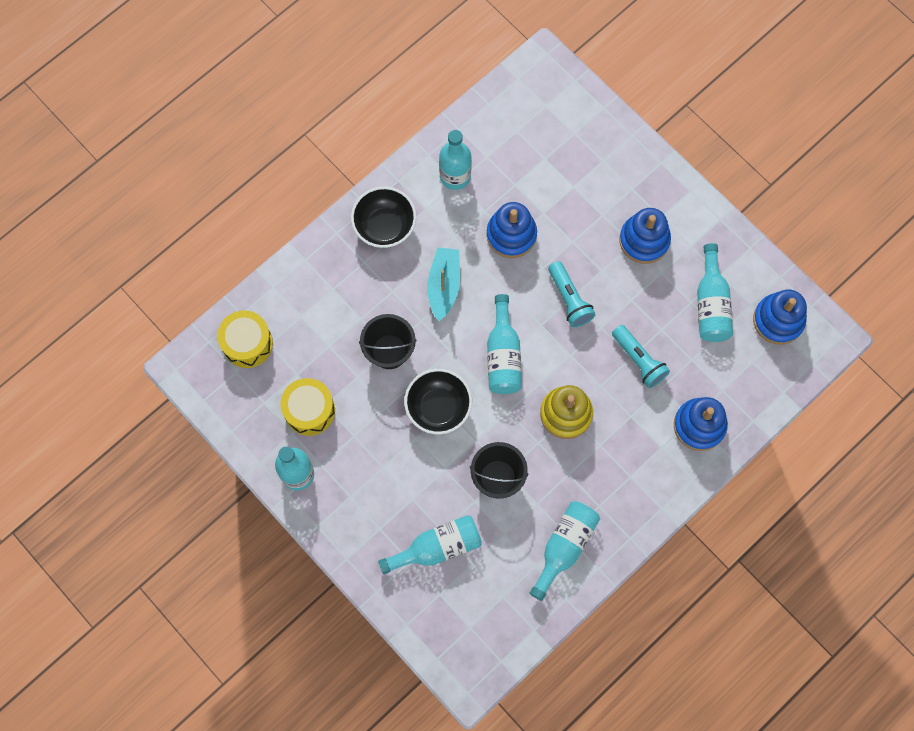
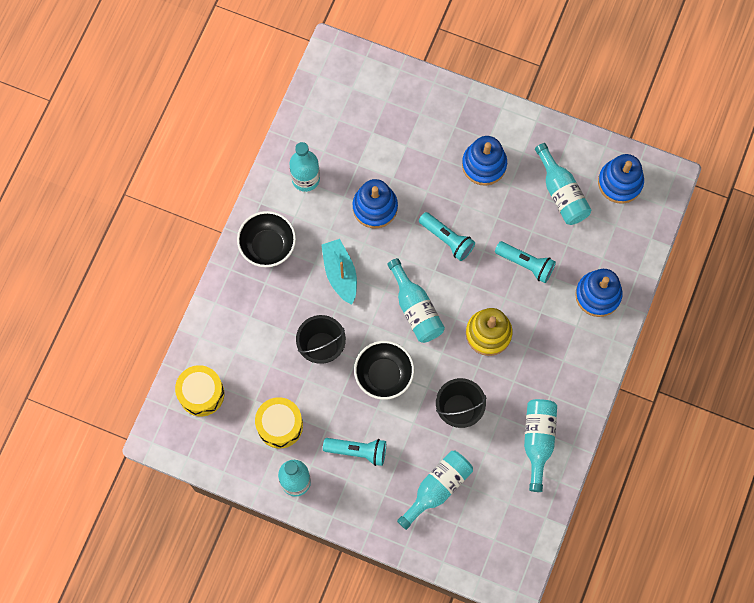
camera: 25 degrees left, 0 degrees up
none -> turquoise flashlight [323,438,386,466]

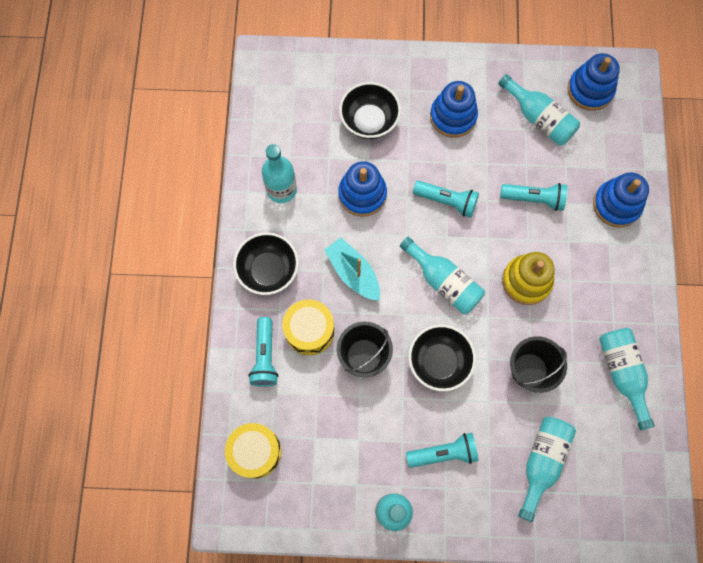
camera: 20 degrees left, 0 degrees up
yellow drum [255,397,303,448] -> yellow drum moved to [283,300,335,355]
none -> turquoise flashlight [248,317,278,387]
none -> black bowl [339,82,401,139]

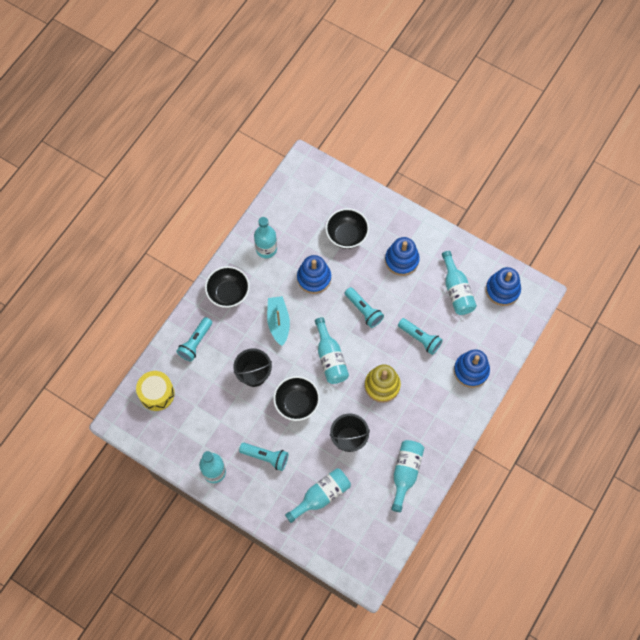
camera: 30 degrees right, 5 degrees down
yellow drum [283,300,335,355] -> none

